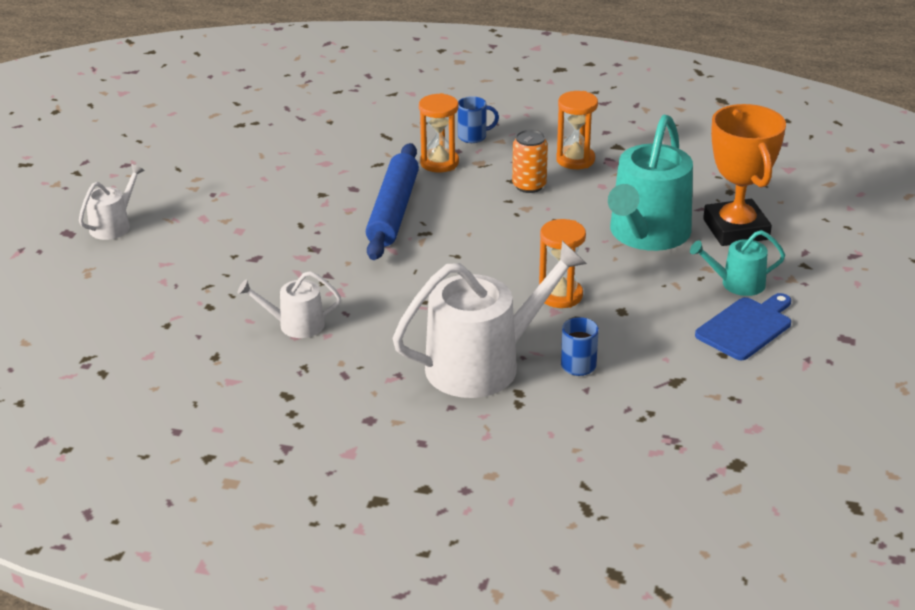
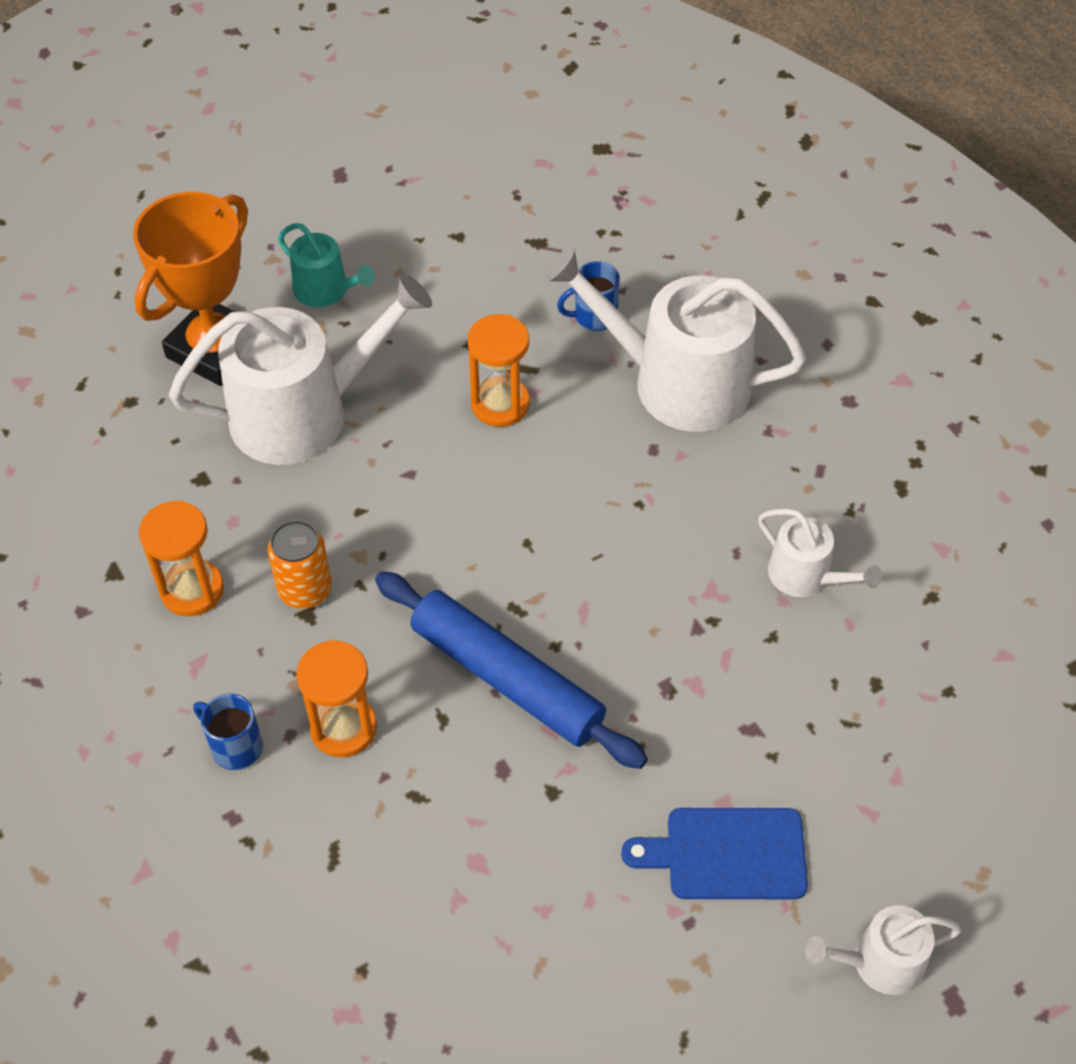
camera: 135 degrees left, 20 degrees up
blue rolling pin [366,143,419,260] -> blue rolling pin turned 75 degrees clockwise [375,571,648,769]
turquoise watering can [608,115,693,251] -> white watering can [169,273,432,465]
blue cutting board [695,293,791,360] -> blue cutting board moved to [621,808,808,899]

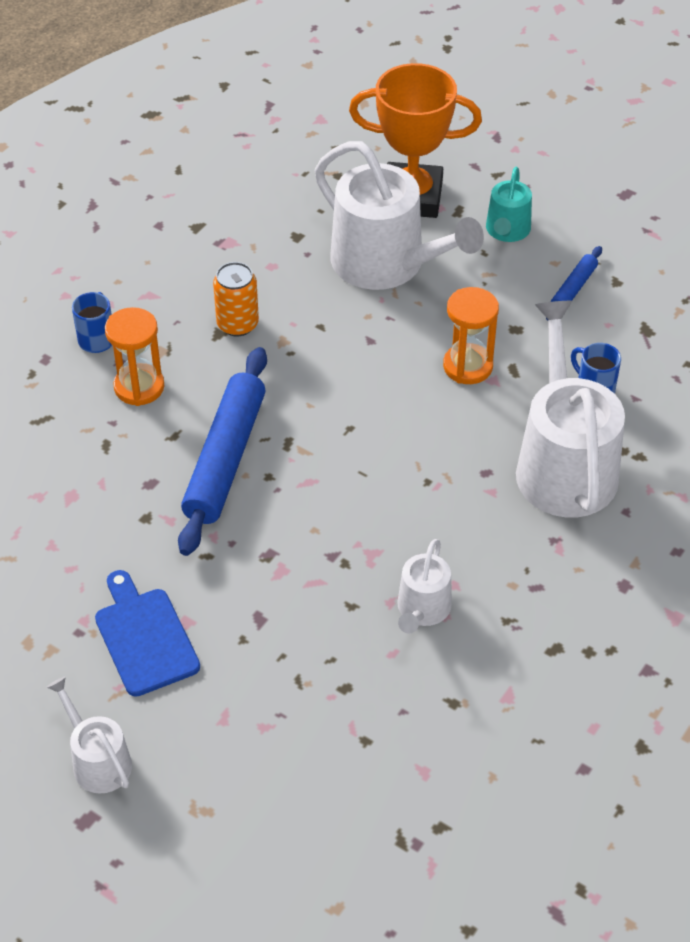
camera: 65 degrees right, 5 degrees down
orange hourglass [139,500,224,616] -> none
none -> blue rolling pin [546,246,602,321]

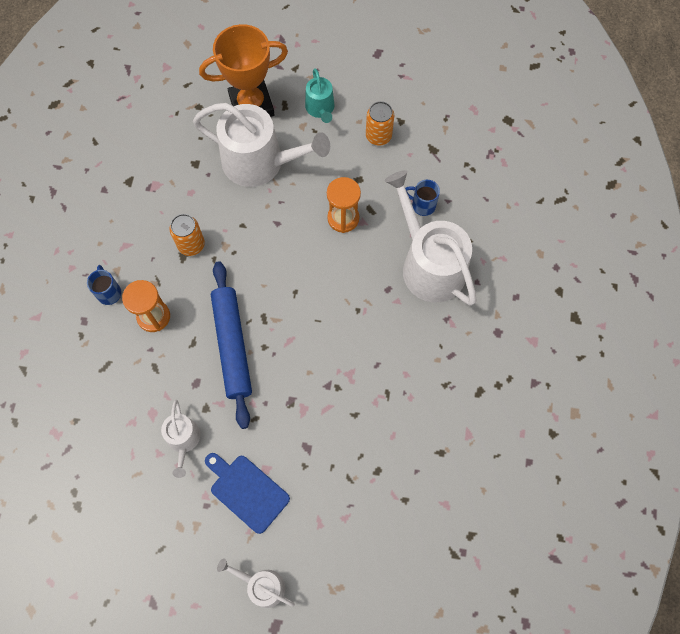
camera: 25 degrees left, 20 degrees up
white watering can [397,539,452,634] -> white watering can moved to [161,400,200,478]
blue rolling pin [546,246,602,321] -> orange can [366,101,394,146]

